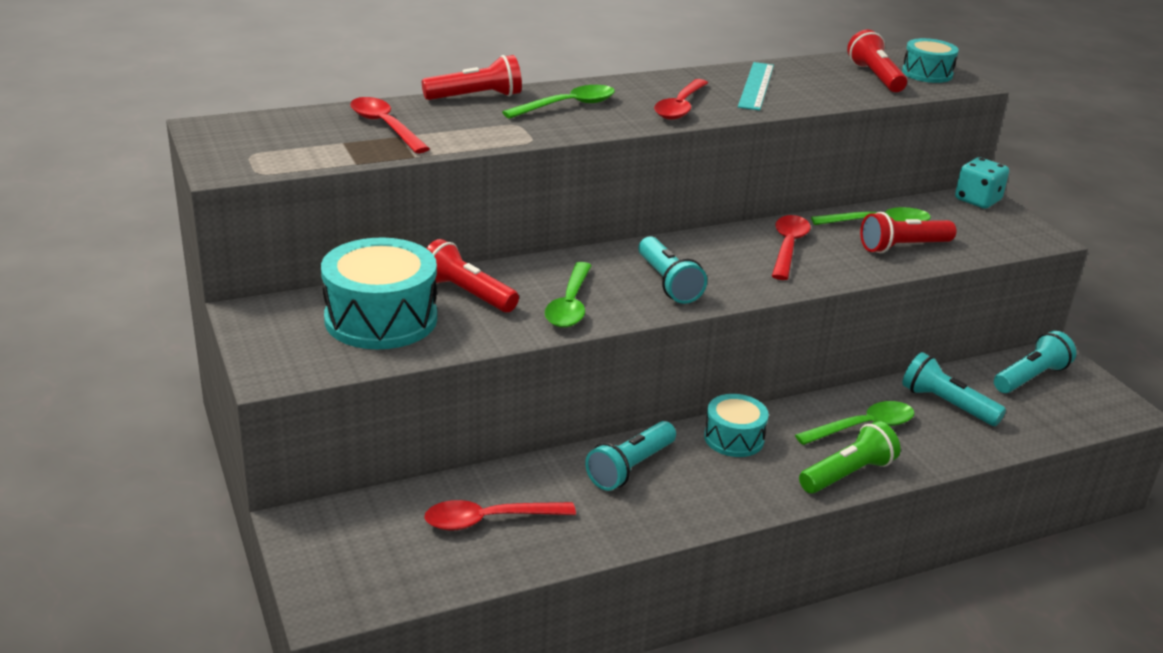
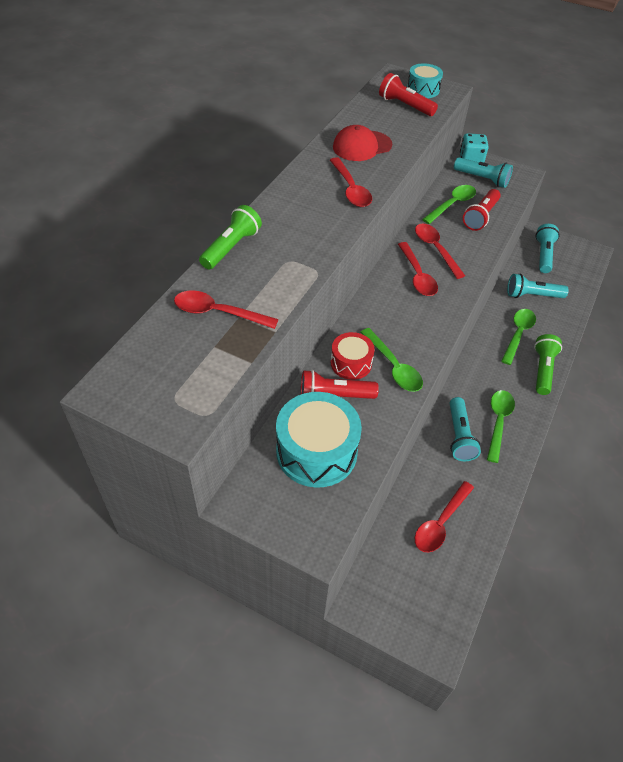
camera: 40 degrees left, 20 degrees up
red flashlight [422,55,522,100] -> green flashlight [199,205,262,269]
green spoon [502,85,615,119] -> green spoon moved to [487,390,515,463]
turquoise flashlight [638,236,707,304] -> turquoise flashlight moved to [454,157,513,188]
turquoise drum [704,394,769,457] -> none
turquoise ruler [738,62,774,111] -> red cap [333,125,392,161]
none -> red drum [331,332,375,380]
none -> red spoon [398,242,438,296]

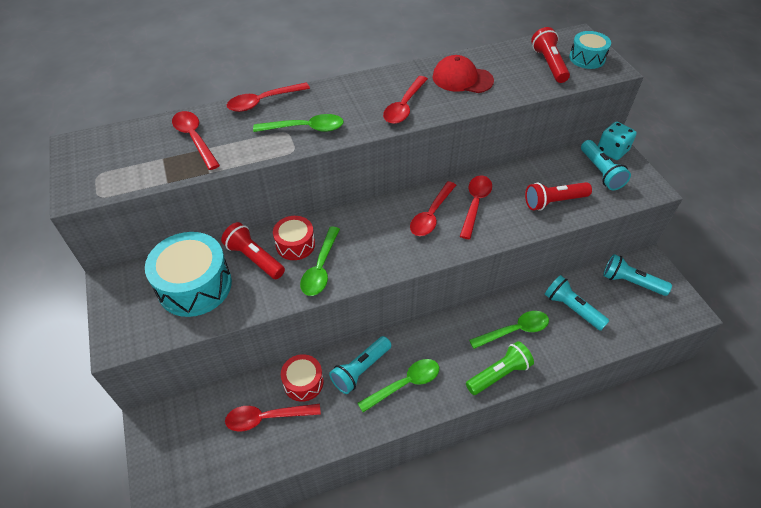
camera: 45 degrees right, 0 degrees up
green flashlight [199,205,262,269] -> red spoon [227,82,310,112]
green spoon [422,185,476,224] -> green spoon moved to [253,114,344,132]
turquoise flashlight [535,224,560,273] -> turquoise flashlight turned 120 degrees counterclockwise [603,254,672,296]
none -> red drum [281,354,323,402]

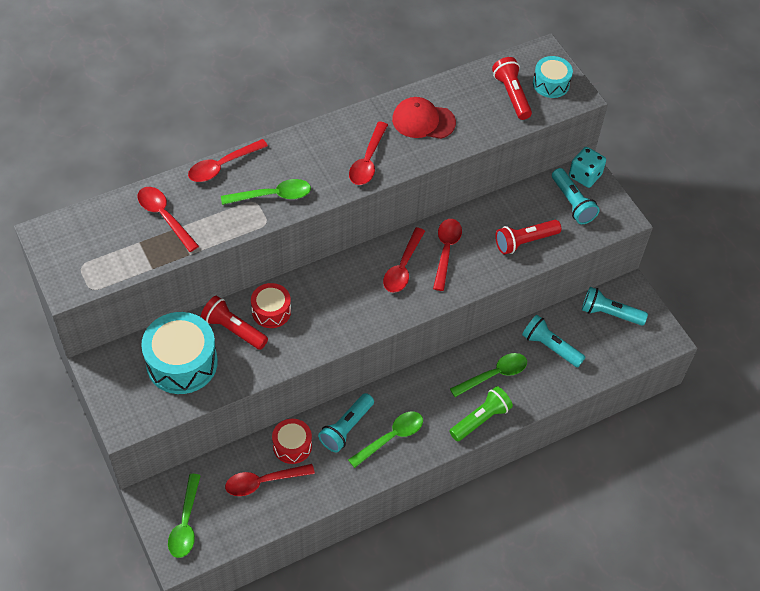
camera: 10 degrees left, 5 degrees up
green spoon [300,227,340,296] -> green spoon moved to [168,474,201,558]

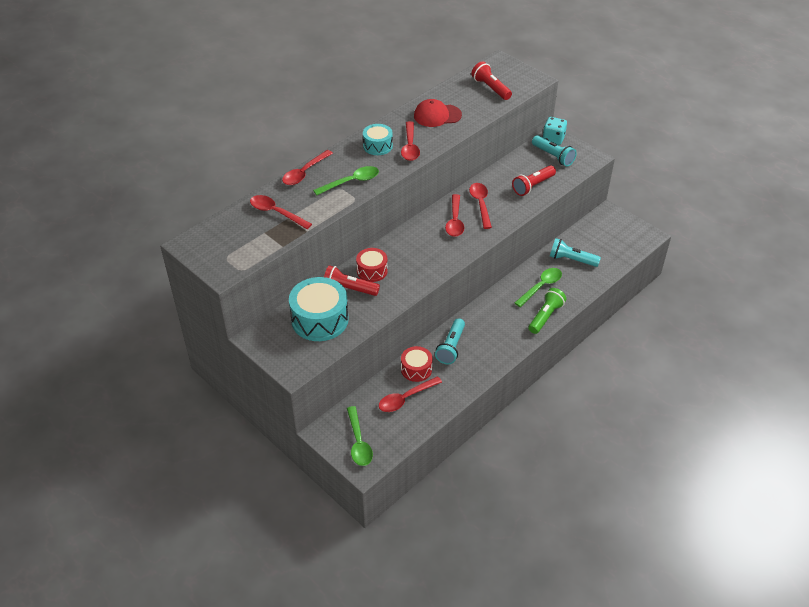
camera: 15 degrees left, 10 degrees down
green spoon [348,412,423,468] -> none
turquoise drum [533,56,573,98] -> turquoise drum moved to [363,124,393,155]
turquoise flashlight [582,287,648,326] -> none

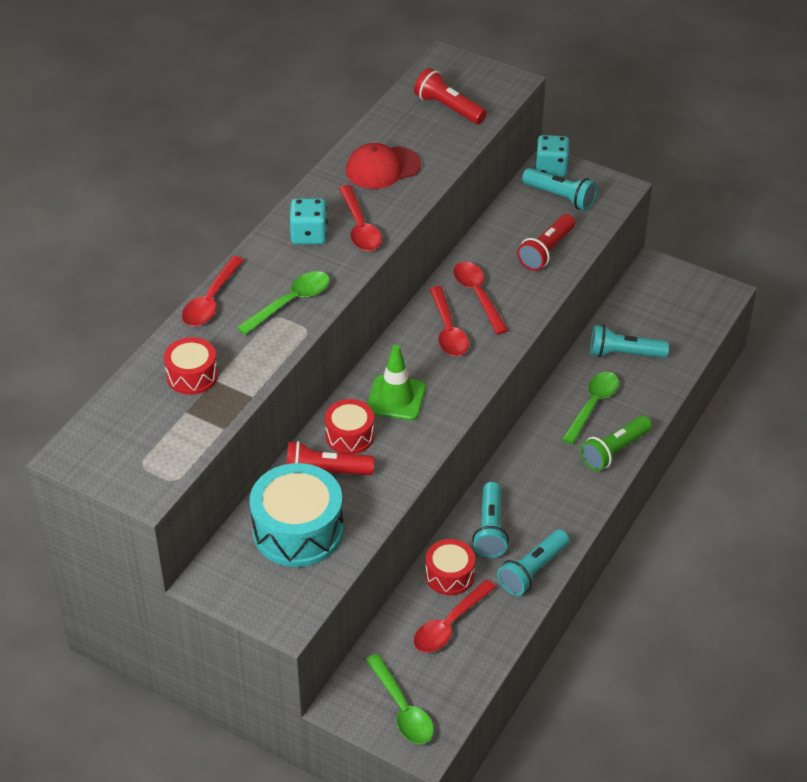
camera: 15 degrees left, 0 degrees up
red spoon [250,195,312,229] -> red drum [164,337,218,395]
turquoise drum [363,124,393,155] -> turquoise dice [289,198,328,244]
green flashlight [529,288,566,334] -> green flashlight turned 150 degrees counterclockwise [580,415,652,471]
none -> green traffic cone [367,345,426,420]
none -> turquoise flashlight [497,529,569,596]

